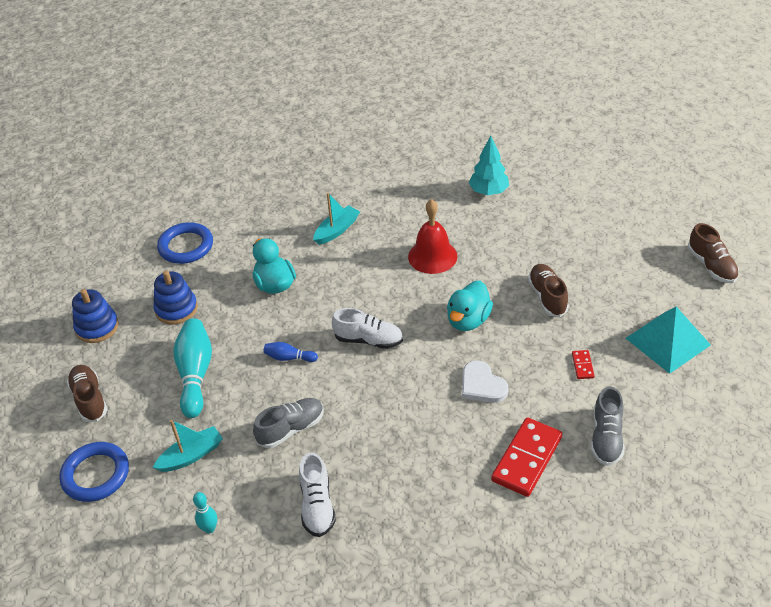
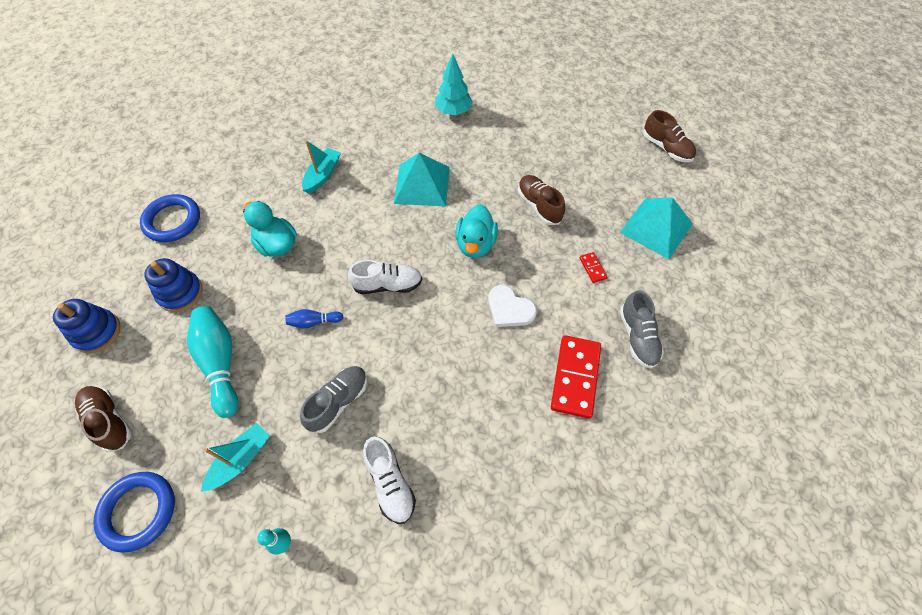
camera: 20 degrees left, 15 degrees up
red bell [408,199,457,274] -> turquoise pyramid [394,153,450,207]

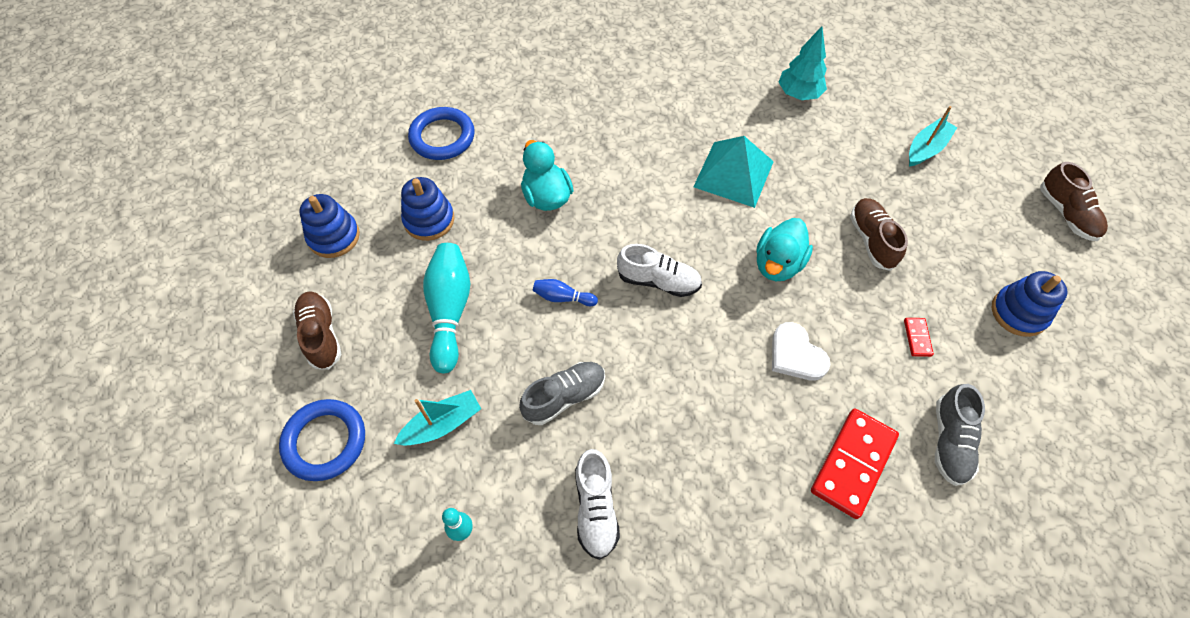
camera: 20 degrees right, 0 degrees up
turquoise boat [302,140,341,193] -> turquoise boat moved to [909,106,957,167]
turquoise pyramid [620,197,693,259] -> blue stacking toy [992,271,1068,337]

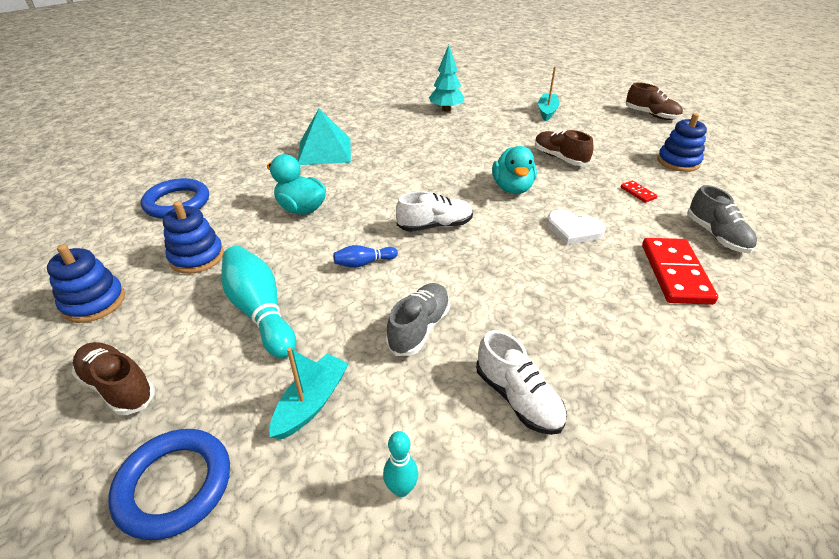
camera: 30 degrees left, 20 degrees down
turquoise pyramid [693,136,774,208] -> turquoise pyramid moved to [298,108,351,165]

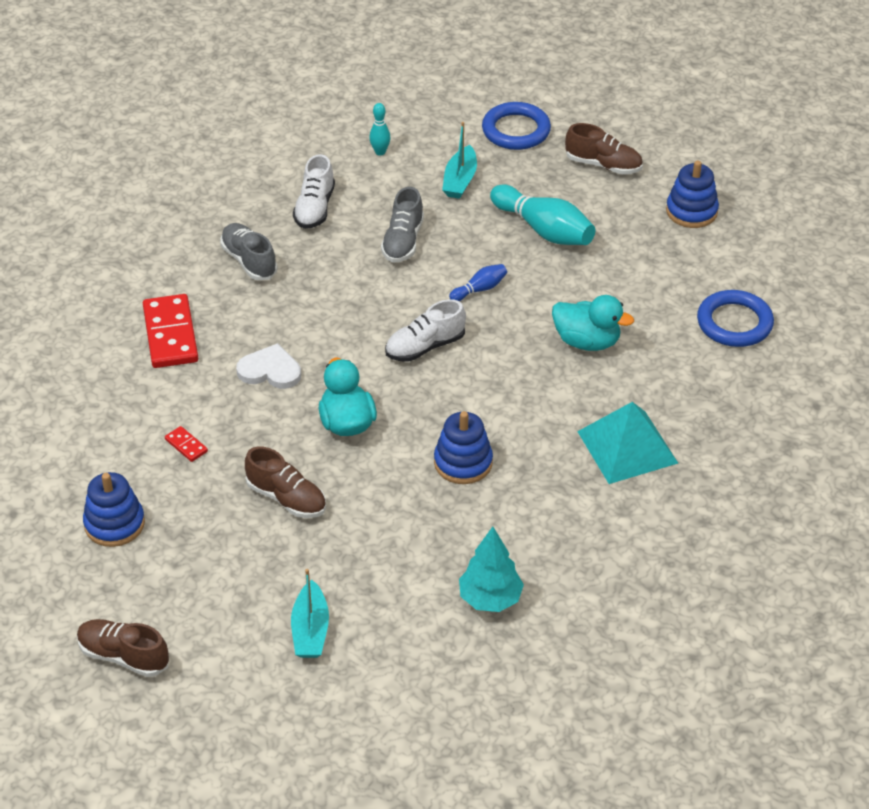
camera: 165 degrees right, 5 degrees up
blue stacking toy [163,201,224,274] -> blue stacking toy moved to [434,411,493,484]
white shoe [476,330,567,435] -> white shoe turned 120 degrees counterclockwise [293,154,335,229]
grey shoe [687,185,757,253] -> grey shoe moved to [220,223,278,280]

